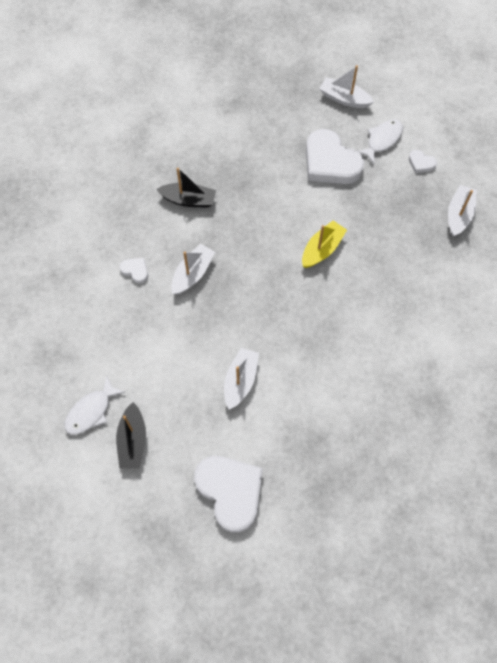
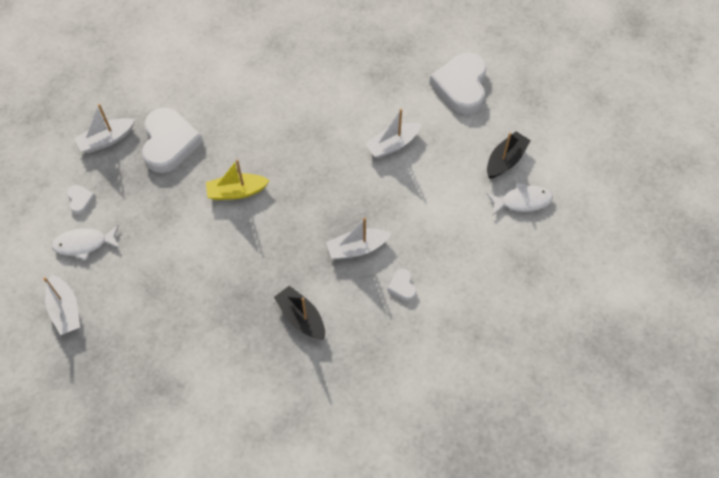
camera: 140 degrees left, 5 degrees down
white heart [306,129,364,184] -> white heart moved to [142,108,203,173]

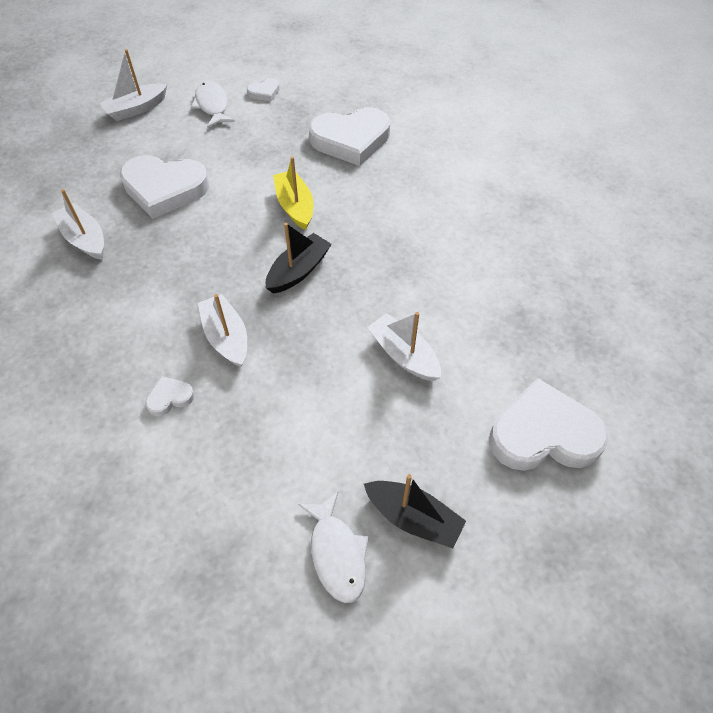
camera: 80 degrees right, 5 degrees down
white boat [74,104,135,153] -> white boat moved to [52,189,104,260]
black boat [274,286,325,340] -> black boat moved to [266,223,332,294]
none -> white heart [120,155,210,219]

